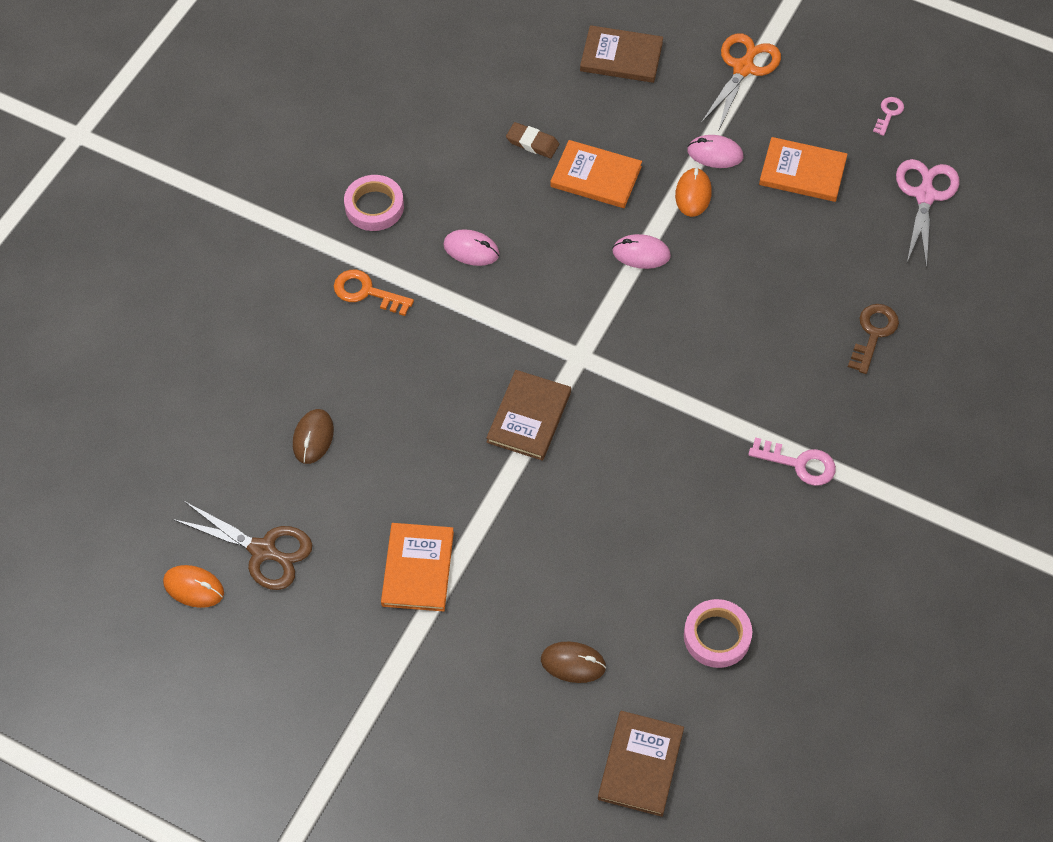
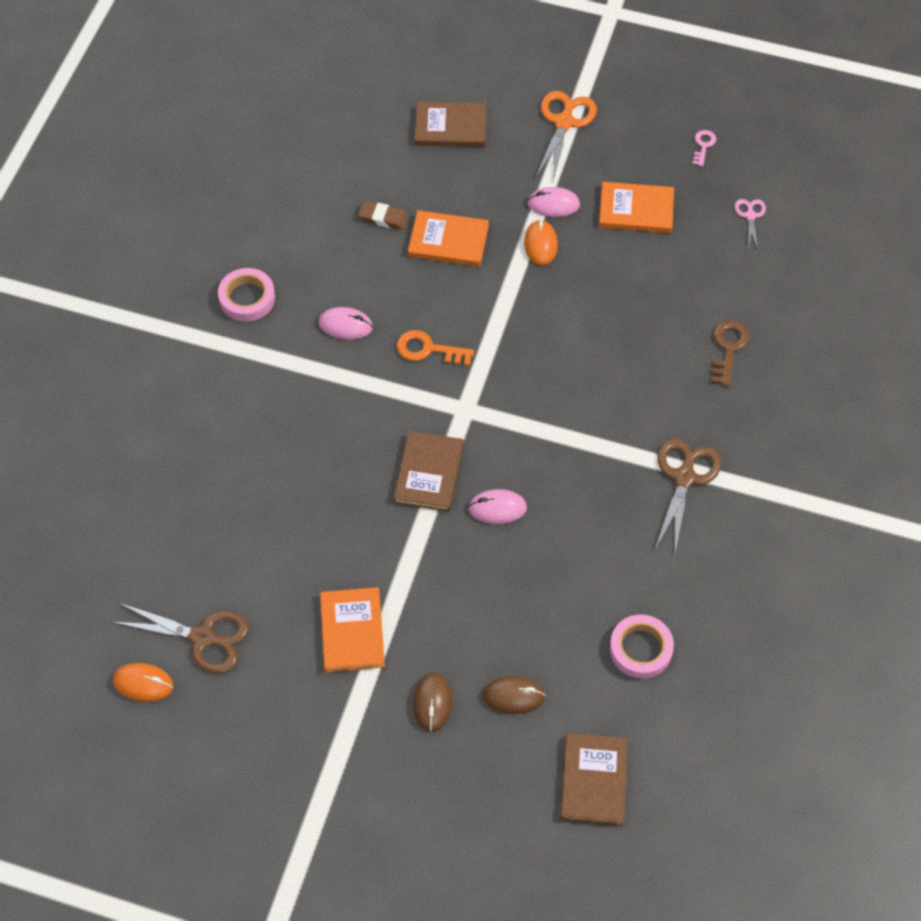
camera: 10 degrees left, 0 degrees up
brown mouse [293,409,334,464] -> brown mouse moved to [413,672,452,732]
orange key [334,270,414,316] -> orange key moved to [397,330,474,366]
pink mouse [612,234,671,269] -> pink mouse moved to [468,489,527,524]
pink key [748,437,836,486] -> brown scissors [655,438,721,557]
pink scissors [896,159,959,268] -> pink scissors [735,199,766,250], size x0.54

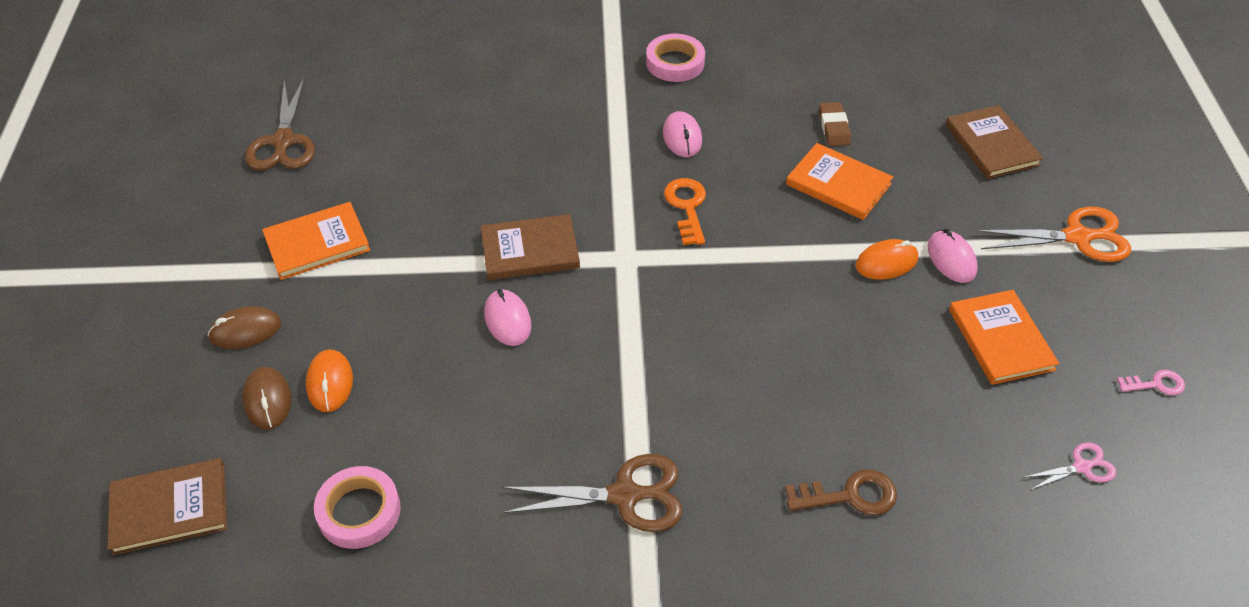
camera: 70 degrees right, 10 degrees down
orange mouse [113,663,173,702] -> orange mouse moved to [306,350,353,412]
orange book [408,210,489,266] -> orange book turned 45 degrees counterclockwise [786,143,893,220]

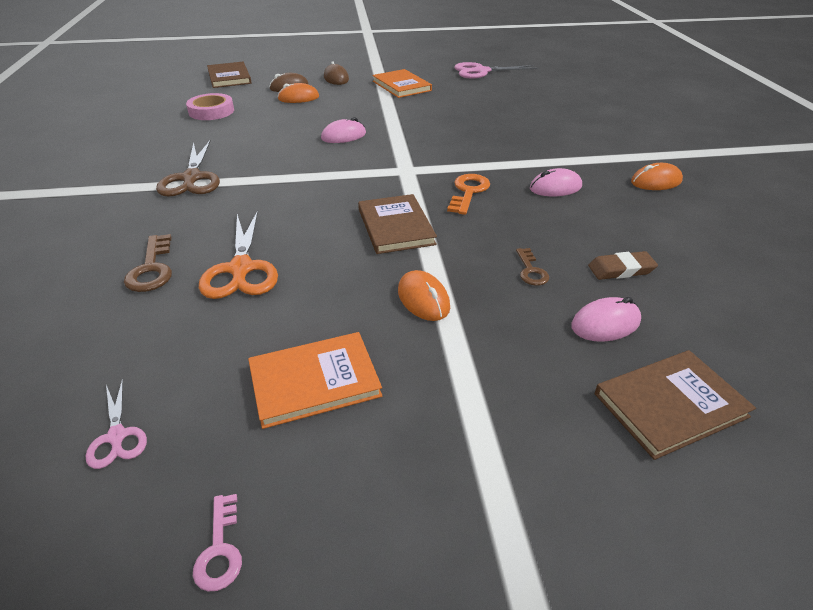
camera: 85 degrees right, 10 degrees down
brown scissors [245,78,315,170] -> pink scissors [454,62,539,78]
brown book [481,214,580,280] -> brown book moved to [358,194,437,254]
pink tape [646,34,705,82] -> orange mouse [631,163,683,190]
orange key [664,178,706,245] -> orange key turned 60 degrees counterclockwise [447,174,490,215]
orange book [786,143,893,220] -> brown key [516,248,549,286]
pink mouse [927,229,978,283] -> pink mouse moved to [571,297,641,342]
orange scissors [975,207,1131,262] -> orange scissors moved to [199,210,278,299]

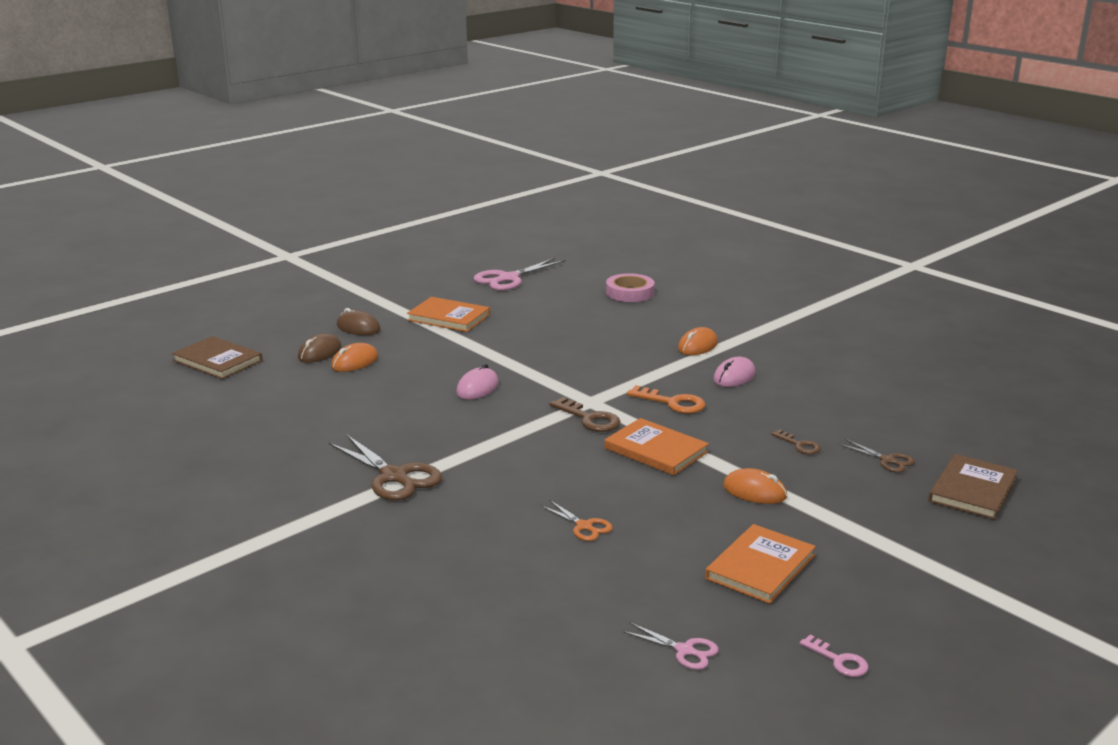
camera: 35 degrees left, 15 degrees down
brown key [124,234,172,292] -> brown key moved to [550,397,621,432]
pink tape [186,93,234,120] -> pink tape moved to [606,273,655,302]
orange scissors [199,210,278,299] -> orange scissors [541,500,613,541], size x0.54
brown book [358,194,437,254] -> orange book [605,418,709,475]
orange key [447,174,490,215] -> orange key turned 135 degrees clockwise [627,385,706,414]
pink mouse [571,297,641,342] -> brown scissors [839,439,915,473]
brown eraser [588,251,658,280] -> none
orange mouse [631,163,683,190] -> orange mouse moved to [678,327,718,355]

